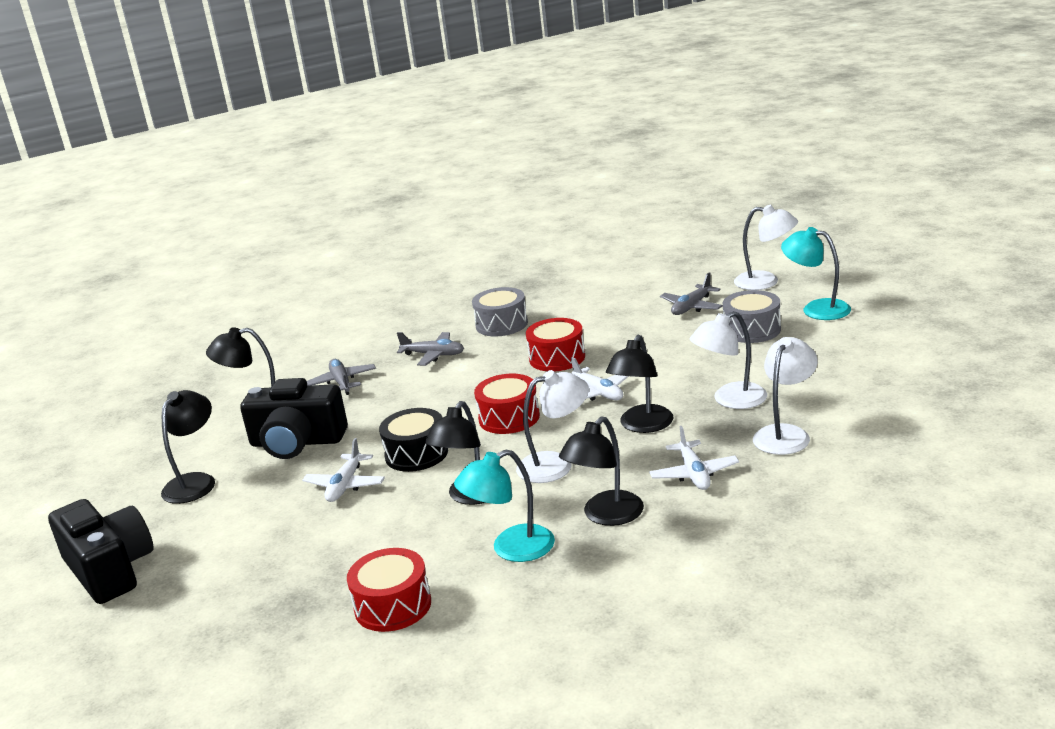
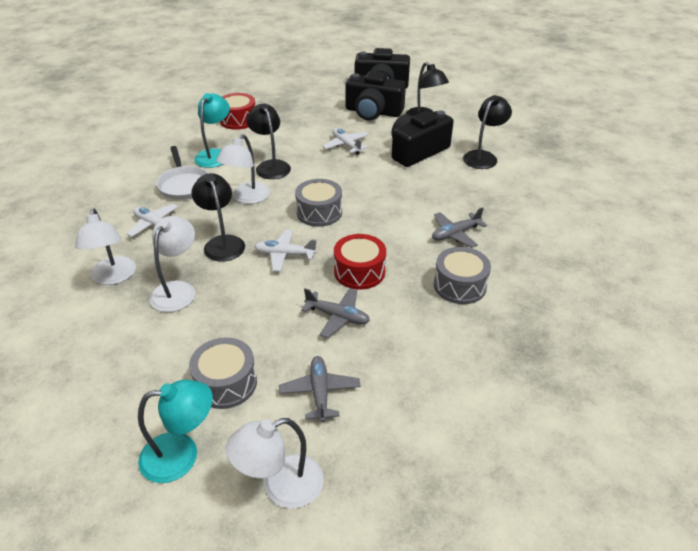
camera: 130 degrees right, 15 degrees up
grey plane [307,359,376,395] -> grey plane moved to [301,288,370,338]
black drum [379,408,448,472] -> none
red drum [474,374,540,434] -> grey drum [295,179,342,227]
black lamp [559,417,644,526] -> white pan [156,146,209,200]
none -> black camera [345,71,406,120]

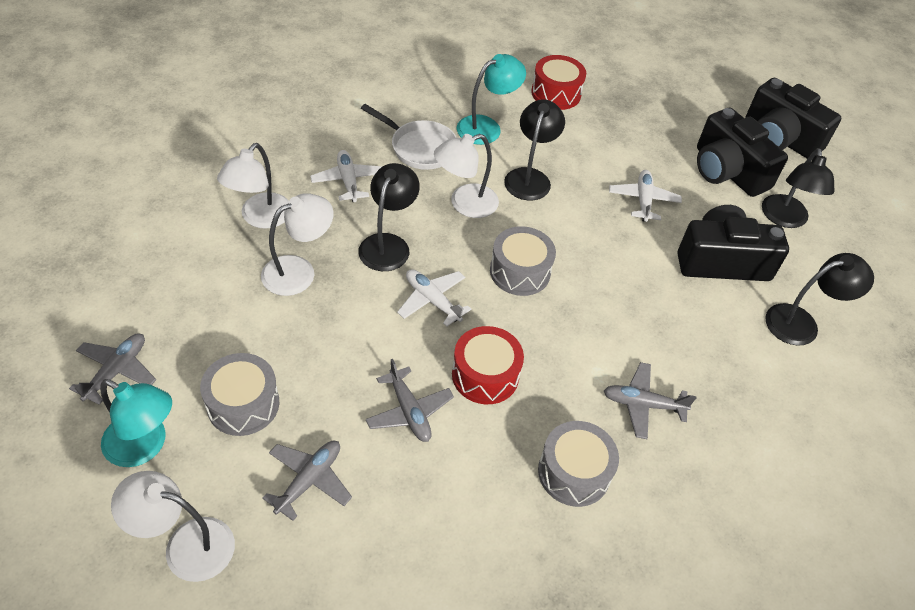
camera: 35 degrees right, 10 degrees up
white pan [156,146,209,200] -> white pan turned 75 degrees counterclockwise [361,104,457,170]
none -> grey plane [69,334,156,405]

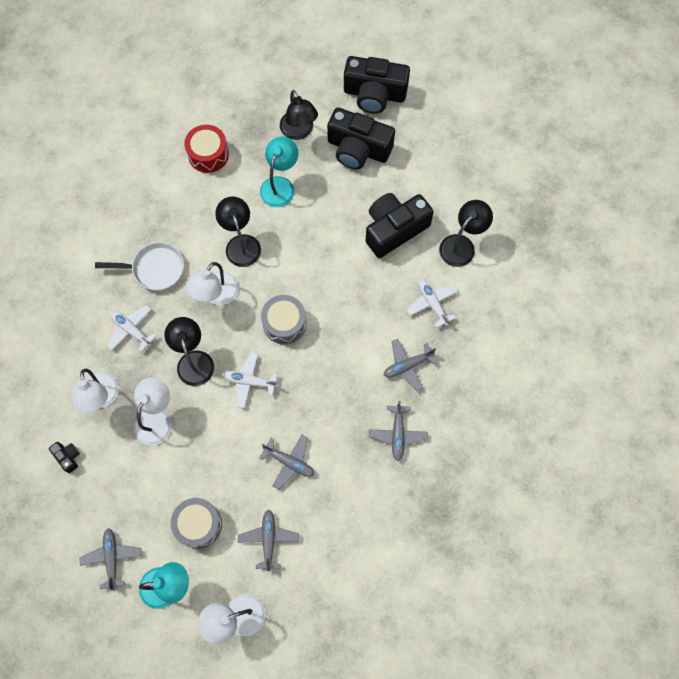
camera: 30 degrees left, 20 degrees up
red drum [452,326,524,404] -> none
turquoise lamp [457,54,526,145] -> turquoise lamp moved to [260,137,298,207]
grey drum [538,421,619,507] -> grey plane [369,401,428,461]
white plane [609,170,682,222] -> white plane moved to [406,279,458,328]
black lamp [762,148,835,228] -> black lamp moved to [280,90,318,140]
none -> black camera [49,442,80,473]

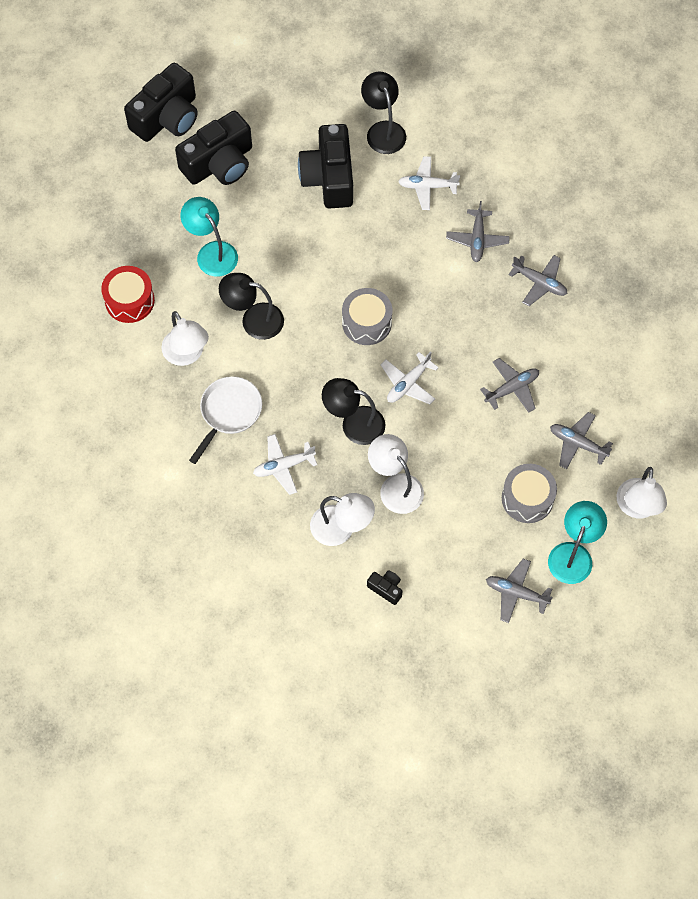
camera: 60 degrees left, 5 degrees down
black camera [49,442,80,473] -> black camera turned 45 degrees clockwise [367,570,403,605]
white lamp [186,262,239,305] -> white lamp moved to [161,311,209,366]
black lamp [280,90,318,140] -> none

